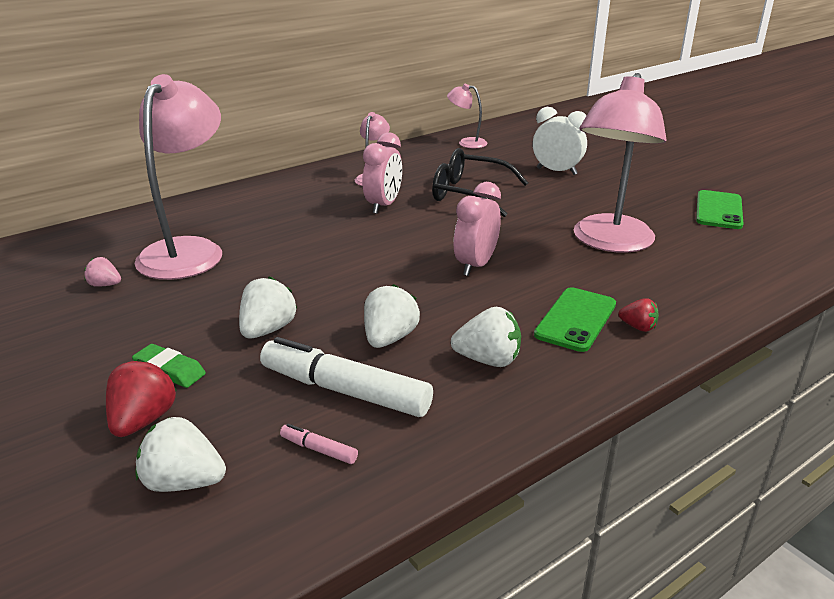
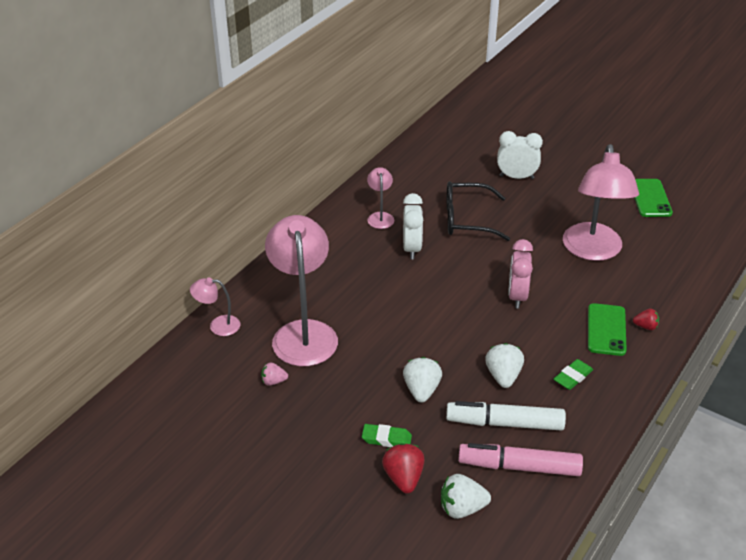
camera: 20 degrees left, 10 degrees up
pink marker [280,424,358,464] -> pink marker [458,443,583,476], size x2.38
pink clock [363,132,402,214] -> white clock [403,193,423,259]
pink lamp [447,84,487,148] -> pink lamp moved to [190,278,240,336]
white strawberry [451,307,521,367] -> green eraser [554,359,593,390]

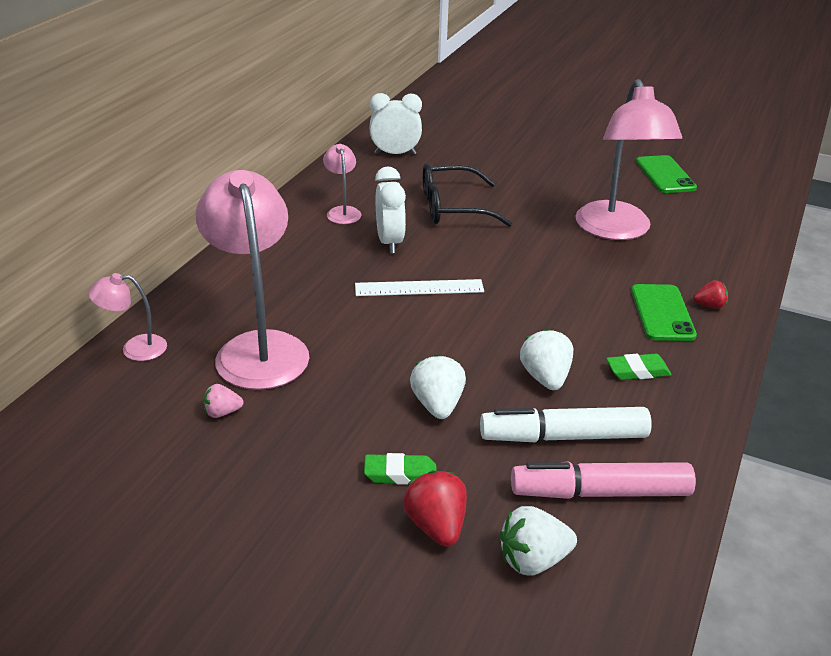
camera: 10 degrees left, 5 degrees down
white clock [497,131,543,179] -> white clock moved to [370,93,422,155]
pink clock [508,239,533,308] -> none
green eraser [554,359,593,390] -> green eraser turned 45 degrees clockwise [606,354,672,380]
none -> white ruler [355,279,484,296]

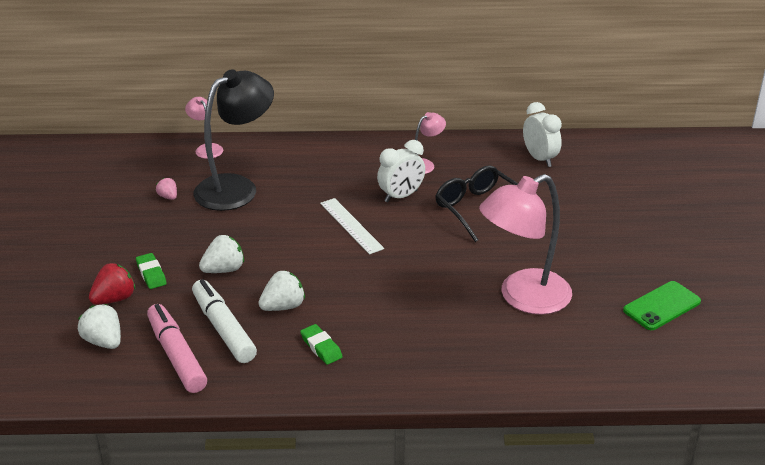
camera: 65 degrees right, 0 degrees up
pink lamp [196,170,309,390] -> black lamp [193,69,274,211]
green phone [631,284,697,341] -> none
red strawberry [693,280,728,309] -> none

